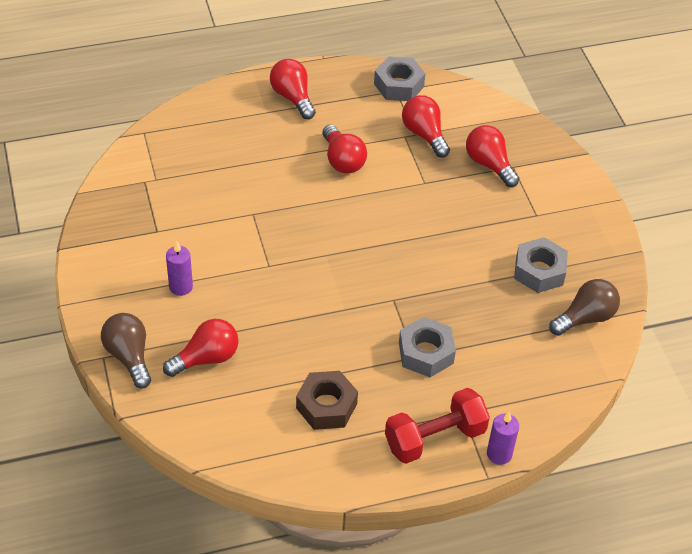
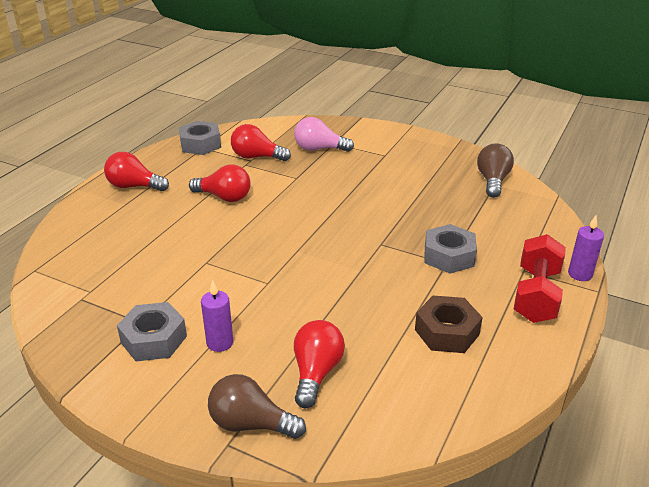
camera: 45 degrees left, 15 degrees down
red light bulb [466,125,519,187] -> pink light bulb [294,117,354,152]
grey nut [514,237,568,293] -> grey nut moved to [117,302,187,361]

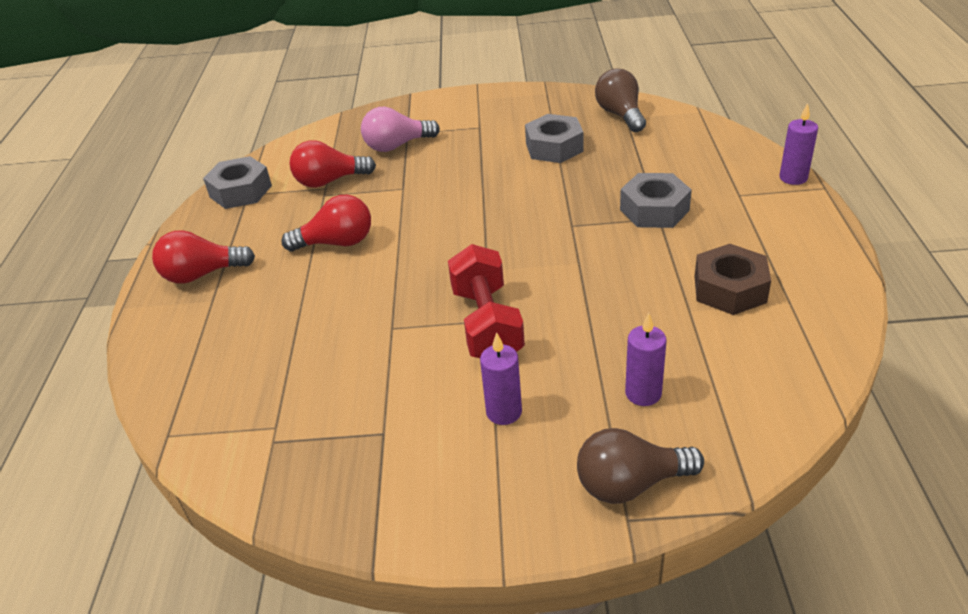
camera: 25 degrees left, 5 degrees up
grey nut [117,302,187,361] -> grey nut moved to [525,114,584,163]
red light bulb [294,320,345,408] -> purple candle [625,313,667,406]
red dumbbell [514,234,566,323] -> red dumbbell moved to [448,244,525,358]

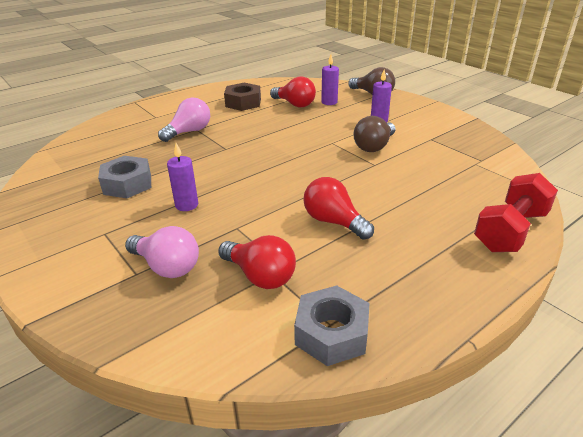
camera: 130 degrees left, 5 degrees down
red light bulb [152,230,255,284] -> red light bulb moved to [270,77,316,107]
red dumbbell [448,244,525,358] -> red dumbbell moved to [474,173,558,252]
brown light bulb [595,68,646,132] -> brown light bulb moved to [353,116,396,152]
grey nut [620,173,692,228] -> pink light bulb [158,97,210,142]
purple candle [779,103,818,185] -> purple candle moved to [167,143,198,211]

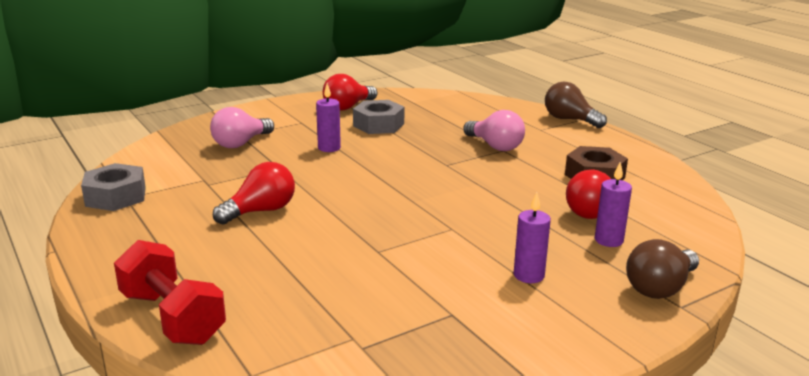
camera: 95 degrees right, 10 degrees down
red light bulb [218,235,296,289] -> red light bulb moved to [323,74,377,111]
brown light bulb [353,116,396,152] -> brown light bulb moved to [545,82,607,128]

